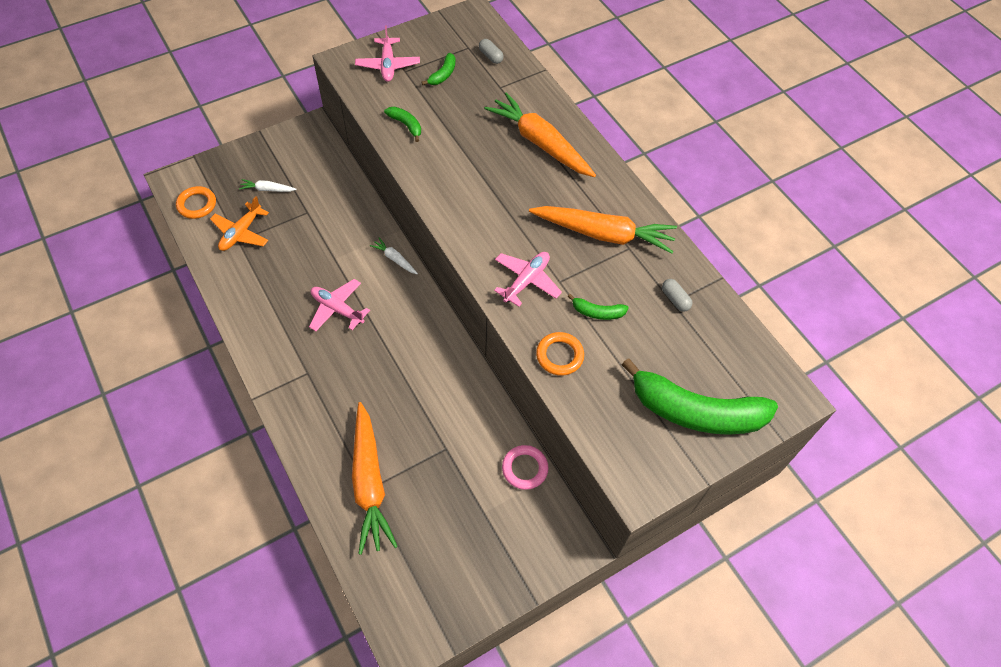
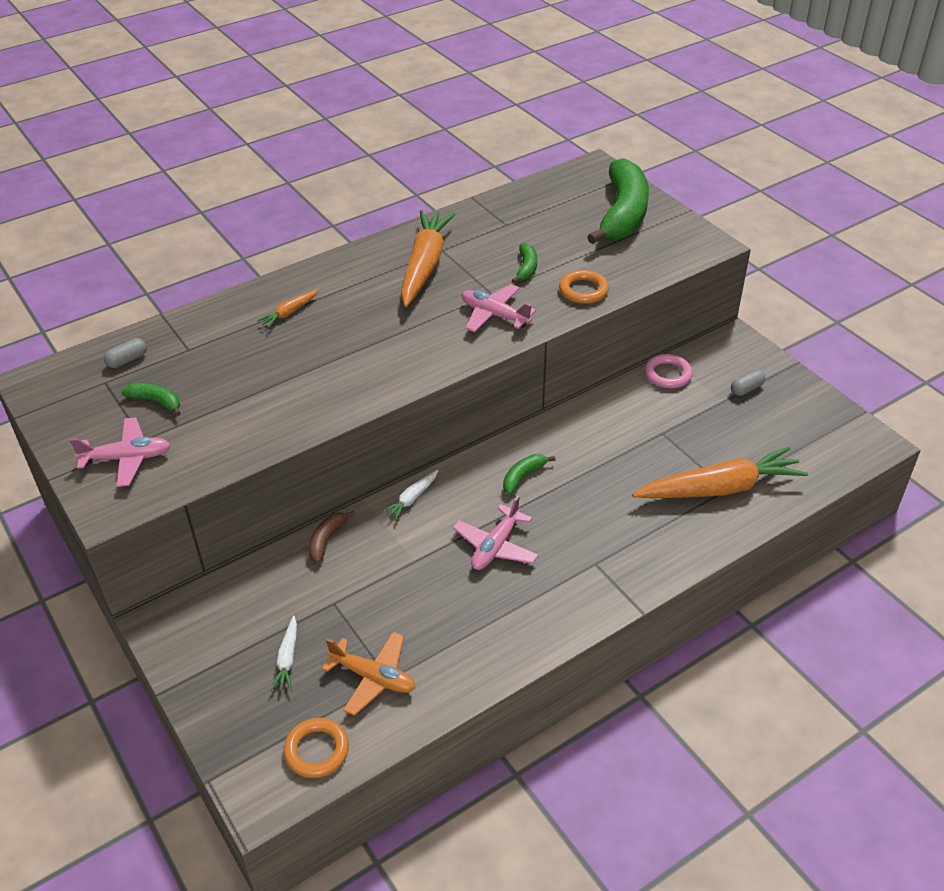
camera: 90 degrees left, 15 degrees down
green banana [384,107,421,142] -> green banana moved to [503,454,555,495]
orange carrot [484,92,596,177] -> orange carrot [257,290,319,328], size x0.44
grey capsule [662,279,692,312] -> grey capsule moved to [731,369,765,396]
none -> brown banana [309,511,356,563]

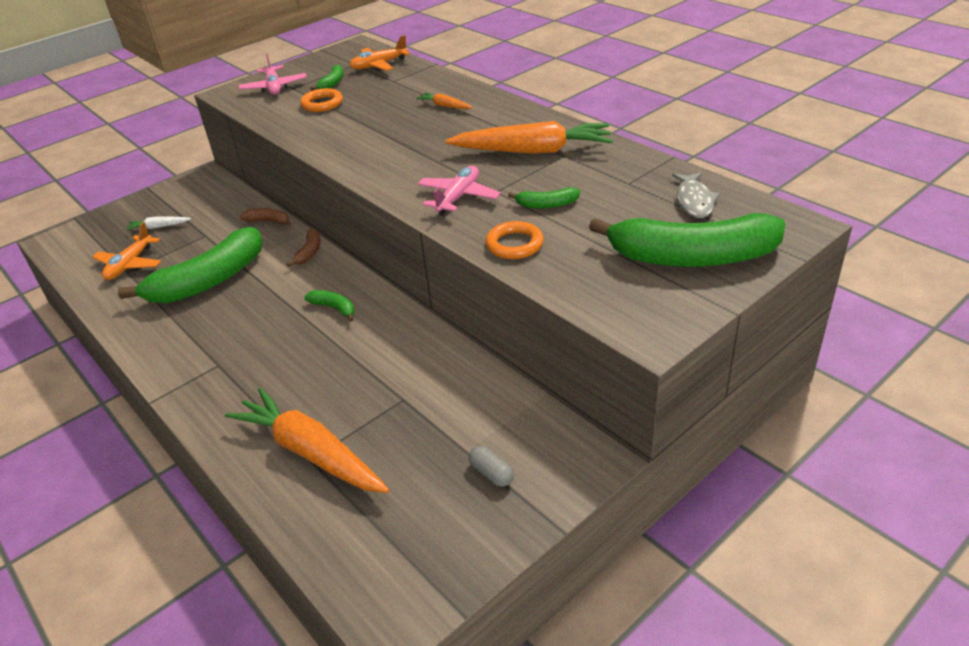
camera: 85 degrees right, 5 degrees down
grey capsule [104,338,147,368] -> orange plane [349,35,410,71]
orange ring [284,718,349,778] -> orange ring moved to [300,88,343,112]
white carrot [382,470,438,521] -> brown banana [287,229,321,267]
pink plane [453,496,539,570] -> none
orange carrot [632,447,808,498] -> orange carrot turned 150 degrees clockwise [225,388,390,493]
pink ring [645,354,693,389] -> none
none -> green banana [118,227,263,303]
none -> grey fish [672,172,720,218]

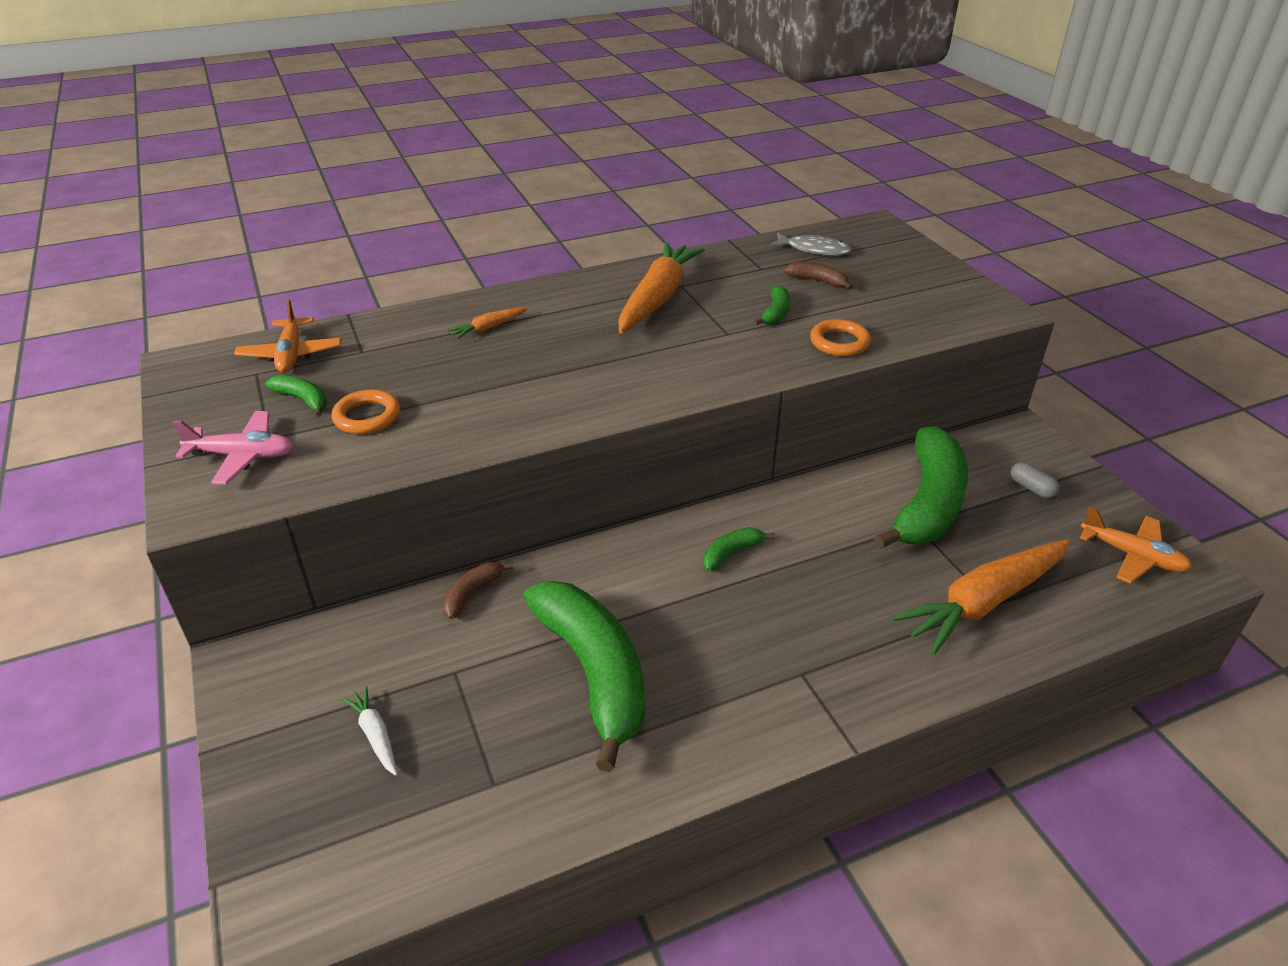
camera: 75 degrees left, 0 degrees up
orange plane [92,222,161,280] -> orange plane moved to [1080,506,1192,584]
white carrot [125,216,191,230] -> white carrot turned 135 degrees clockwise [341,686,397,776]
brown banana [287,229,321,267] -> brown banana moved to [784,262,852,290]
pink plane [418,166,501,216] -> none
grey capsule [469,446,514,487] -> grey capsule turned 75 degrees clockwise [1010,462,1060,498]
green banana [589,213,786,267] -> green banana moved to [874,426,968,549]

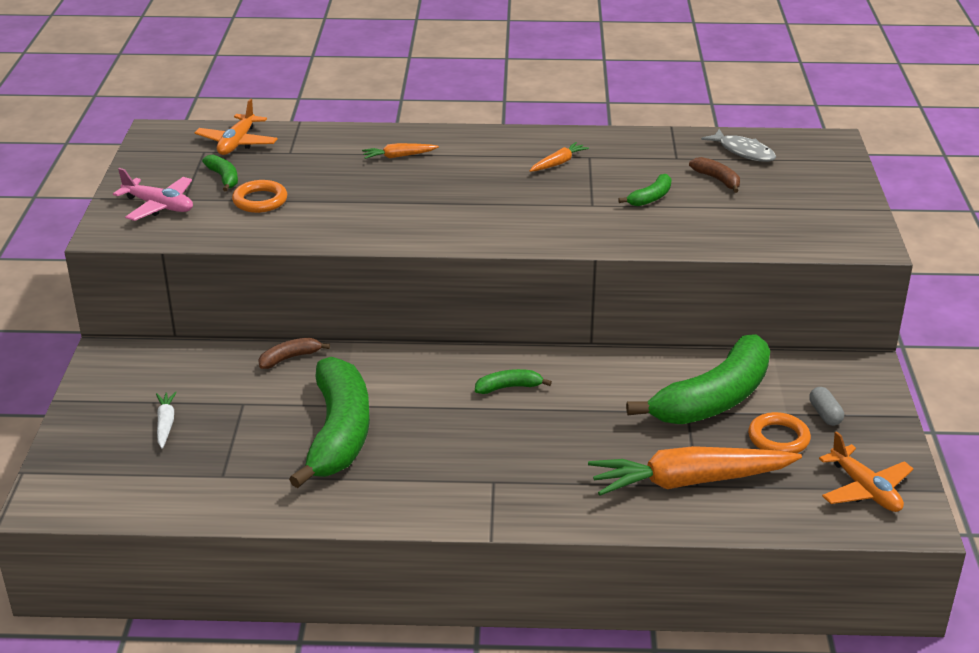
camera: 25 degrees right, 5 degrees down
orange carrot [619,242,705,333] -> orange carrot [530,142,589,172], size x0.44
orange ring [810,319,871,356] -> orange ring moved to [748,412,811,453]

